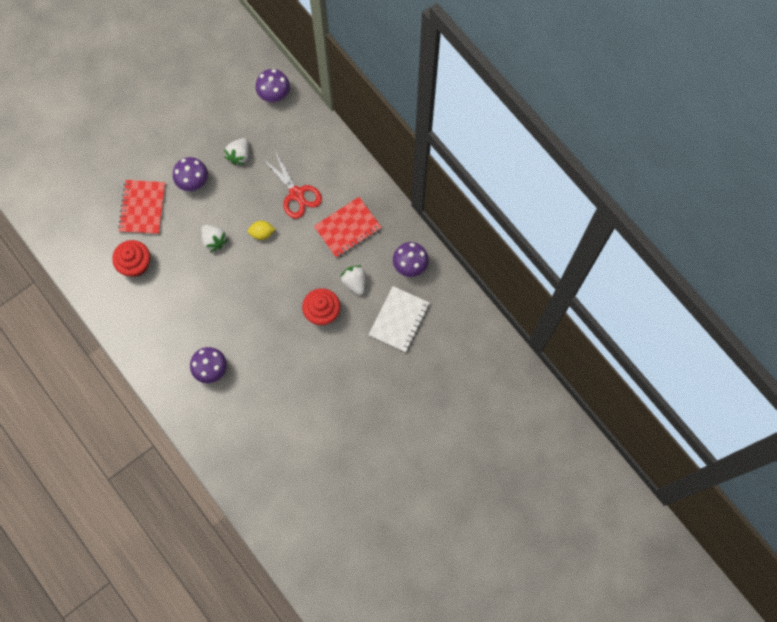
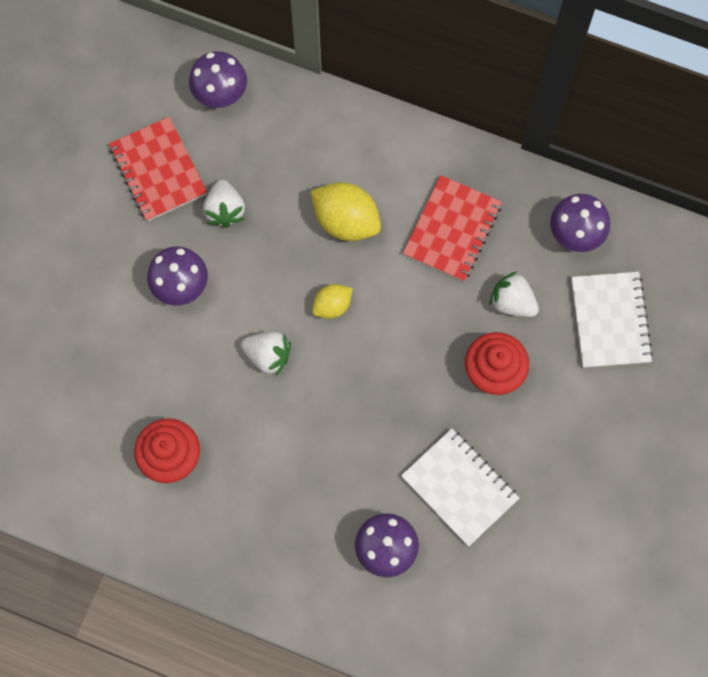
camera: 30 degrees left, 0 degrees up
red notebook [118,180,166,234] -> red notebook moved to [109,117,207,222]
red scissors [262,151,322,219] -> yellow lemon [311,182,381,241]
none -> white notebook [401,429,519,547]

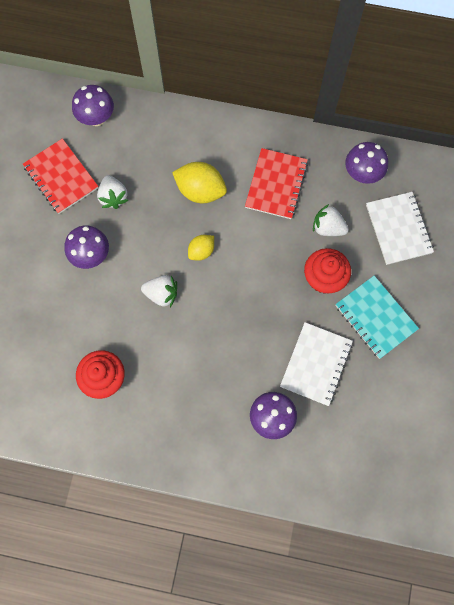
camera: 10 degrees left, 0 degrees up
white notebook [401,429,519,547] -> white notebook turned 75 degrees clockwise [280,322,353,406]
none -> turquoise notebook [335,276,419,359]

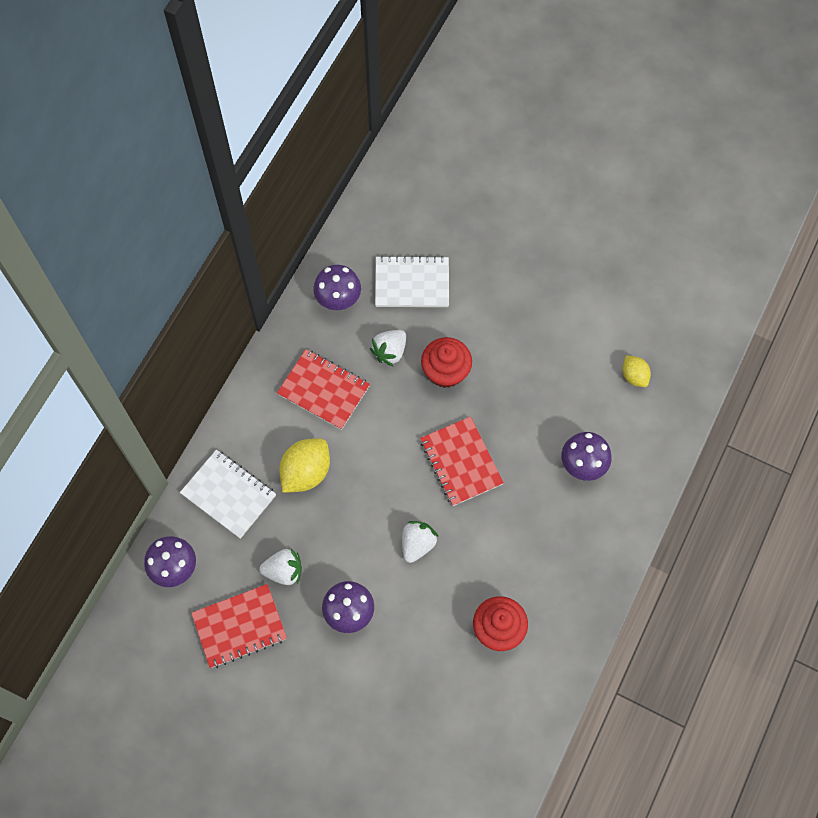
camera: 75 degrees left, 5 degrees down
yellow lemon [188,235,214,261] -> yellow lemon moved to [622,355,651,387]
white notebook [280,322,353,406] -> white notebook moved to [180,450,276,539]
turquoise notebook [335,276,419,359] -> none
none -> red notebook [420,416,504,506]

